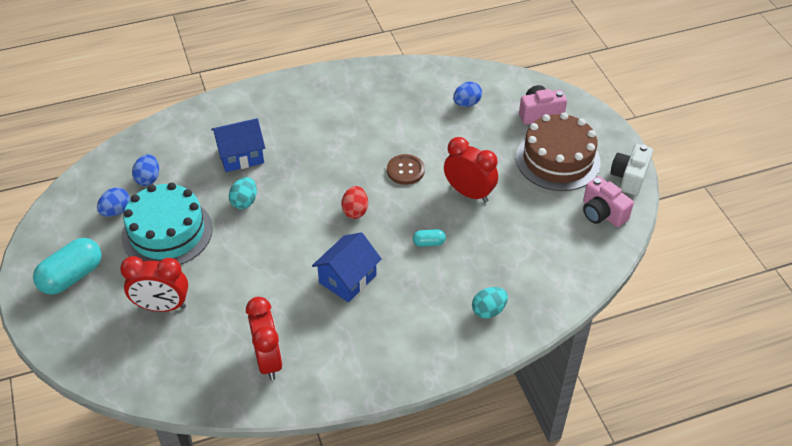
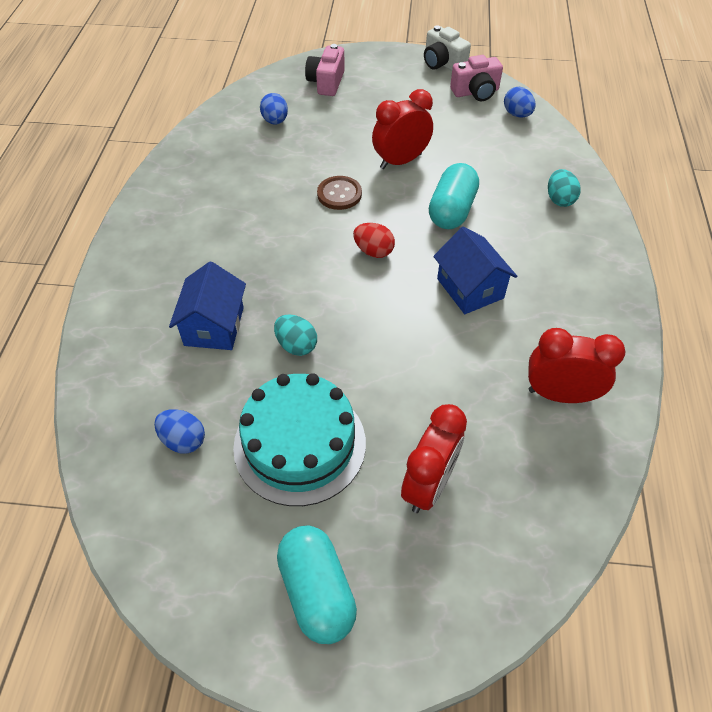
camera: 65 degrees left, 5 degrees up
blue egg [97,187,130,217] -> blue egg moved to [504,87,536,118]
turquoise capsule [413,229,446,247] -> turquoise capsule [429,163,479,229], size x2.11
brown cake [516,113,601,191] -> none

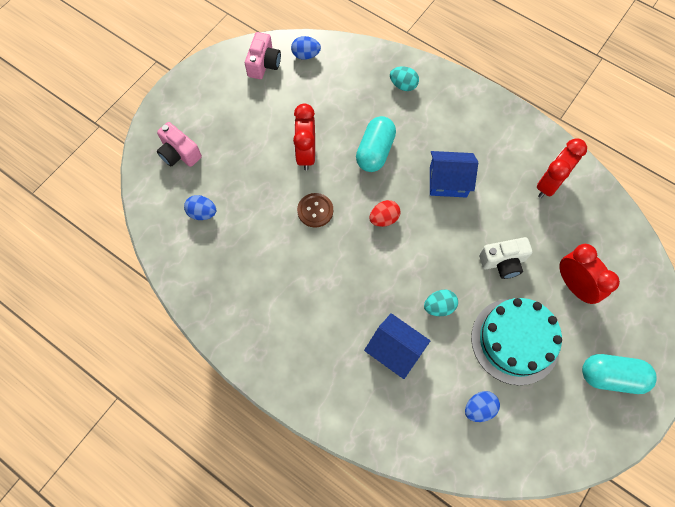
camera: 60 degrees left, 15 degrees up
white camera [424,25,471,71] -> white camera moved to [479,237,532,279]
turquoise capsule [429,163,479,229] -> turquoise capsule turned 60 degrees clockwise [356,116,396,172]

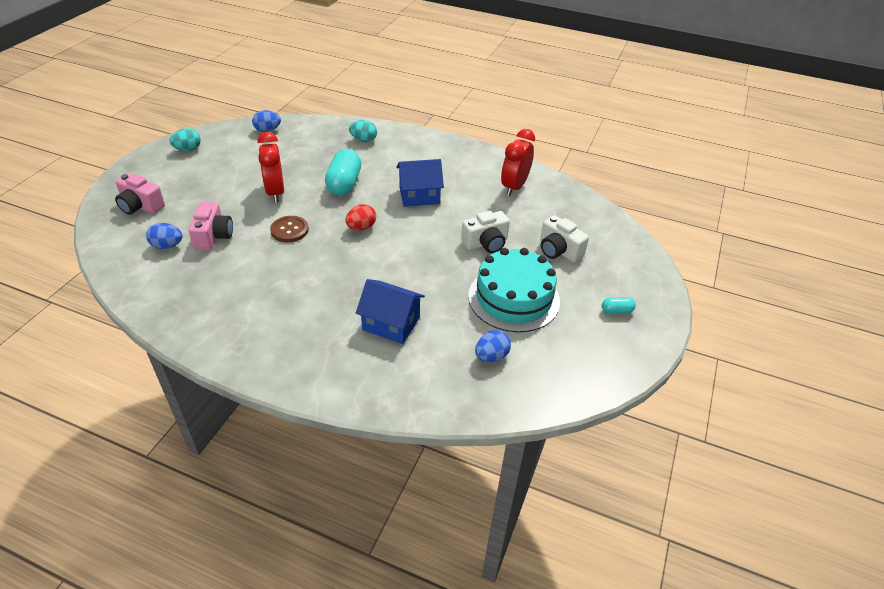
camera: 15 degrees left, 25 degrees down
pink camera [245,32,281,79] -> pink camera moved to [189,202,233,250]
turquoise egg [424,290,458,316] -> turquoise egg moved to [170,128,201,151]
red clock [559,244,620,304] -> white camera [540,215,589,262]
turquoise capsule [582,354,657,394] -> turquoise capsule [602,297,636,314], size x0.47

